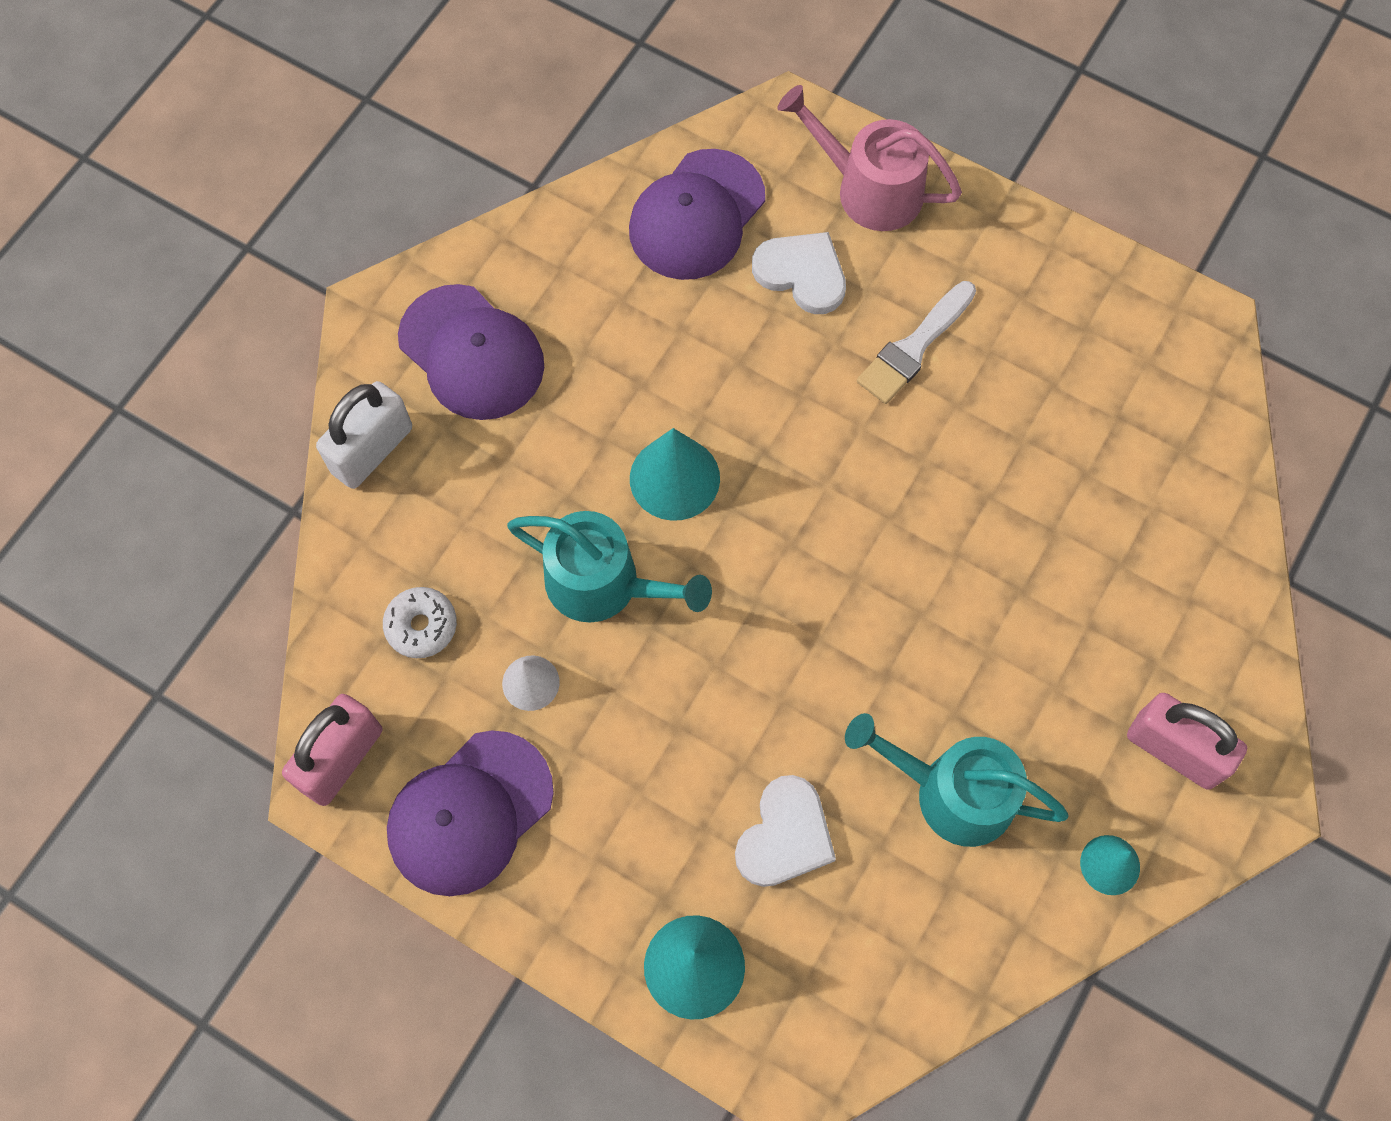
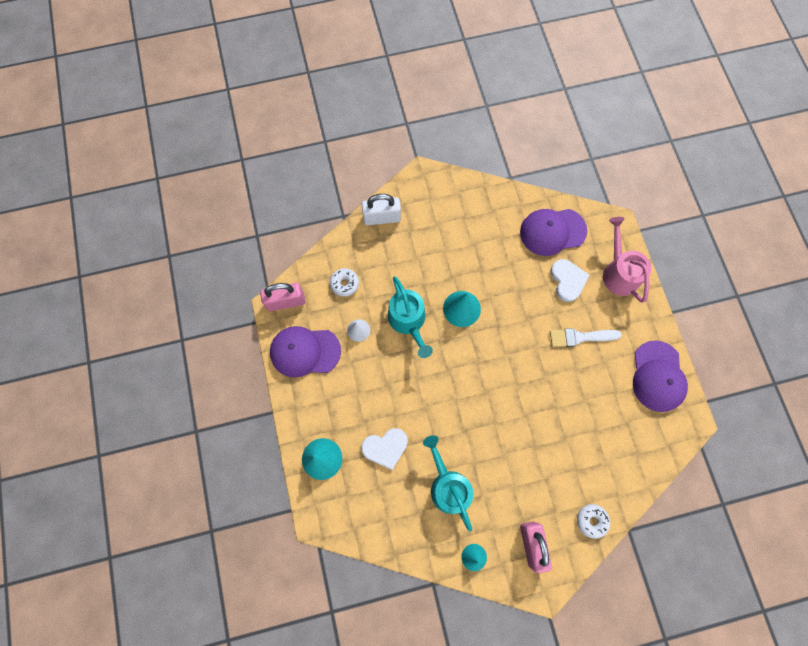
camera: 45 degrees right, 5 degrees up
purple cap [398,284,544,420] -> purple cap moved to [633,340,688,412]
none -> white donut [577,504,610,539]

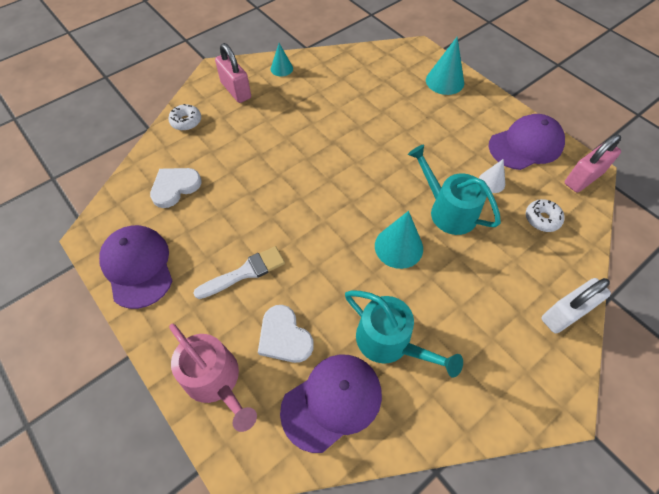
camera: 155 degrees right, 15 degrees down
white heart [361,428,408,470] -> white heart moved to [150,168,202,208]
turquoise watering can [423,435,474,532] -> turquoise watering can moved to [345,290,463,378]

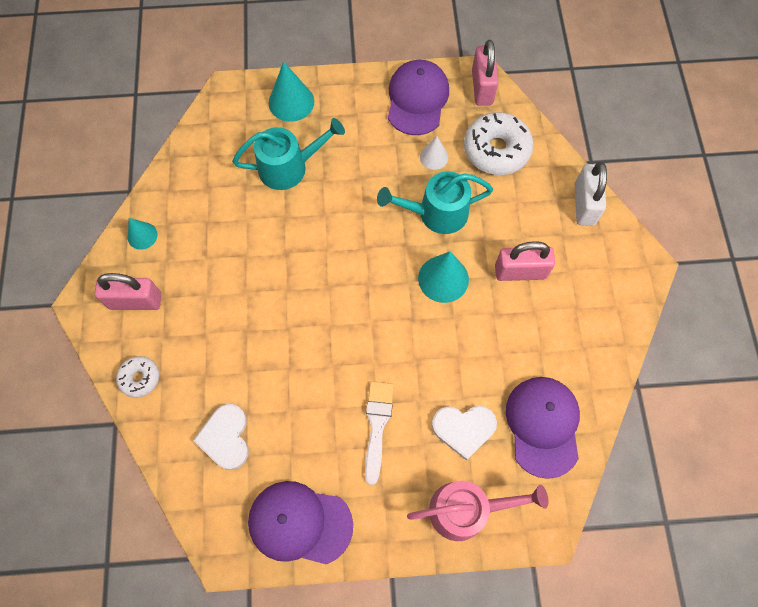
camera: 55 degrees left, 10 degrees up
turquoise watering can [345,290,463,378] -> turquoise watering can moved to [232,118,345,190]
white donut [526,199,564,232] -> white donut [464,112,534,175], size x1.85
none -> pink padlock [495,241,555,281]

